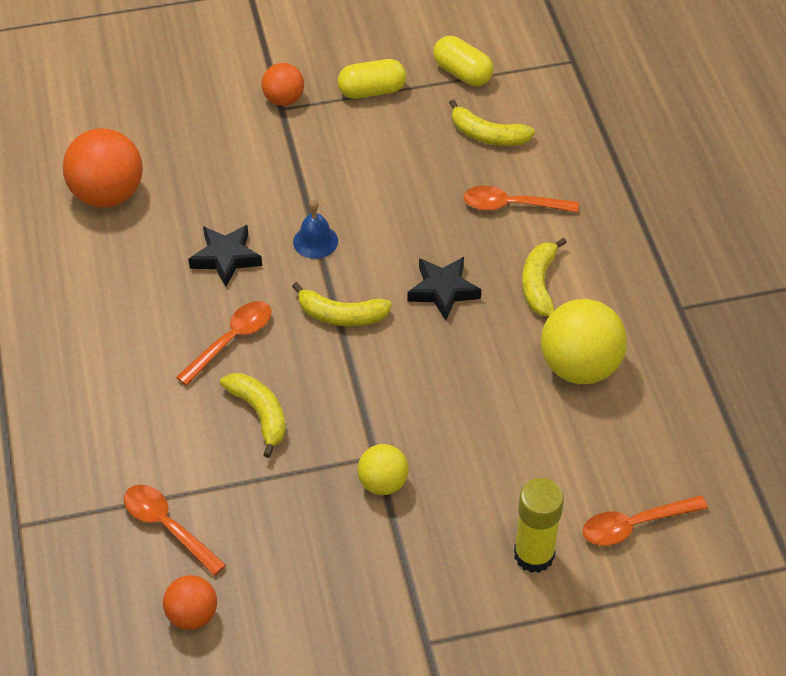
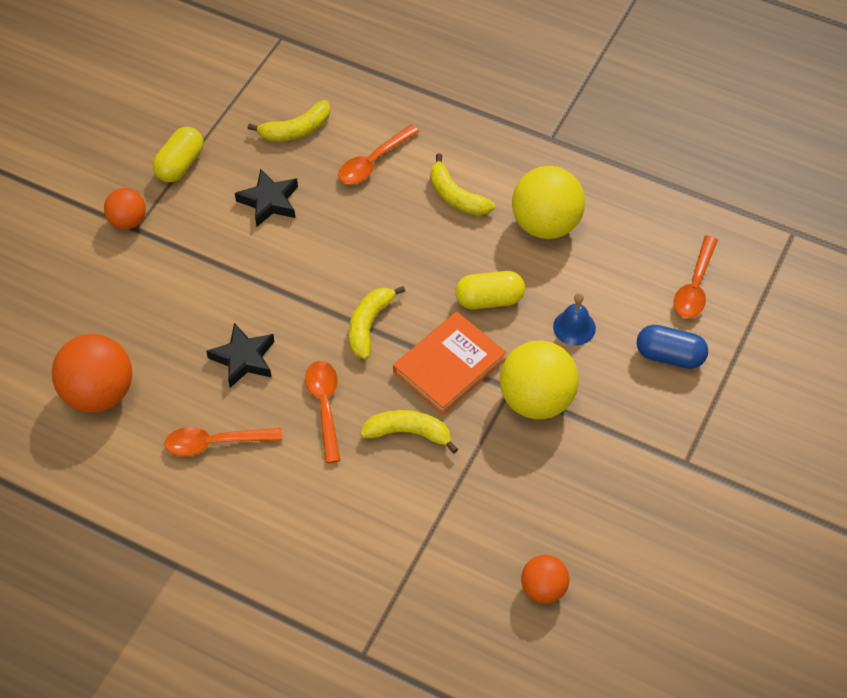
camera: 50 degrees left, 5 degrees up
orange spoon [124,485,226,576] -> orange spoon moved to [164,427,282,456]
yellow banana [292,282,392,327] -> yellow banana turned 150 degrees clockwise [349,286,405,359]
blue bell [293,199,338,259] -> blue bell moved to [553,293,596,346]
yellow ball [357,444,409,495] -> yellow ball [500,341,579,419], size x1.75
black star [407,257,481,321] -> black star moved to [235,169,298,227]
yellow capsule [433,36,494,86] -> yellow capsule moved to [455,271,525,309]
yellow glue stick [514,478,564,573] -> blue capsule [637,325,708,369]
none -> orange book [393,312,506,414]

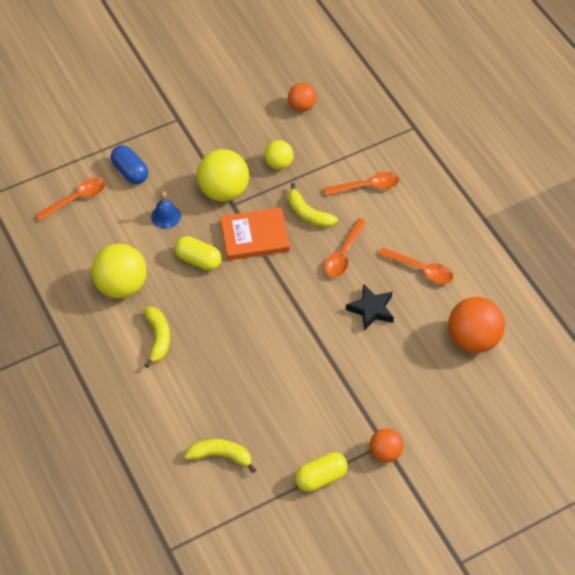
camera: 145 degrees left, 0 degrees up
black star [235,169,298,227] -> none
orange spoon [338,125,419,184] -> orange spoon moved to [324,172,399,195]
yellow banana [349,286,405,359] -> none
none -> yellow ball [264,140,294,170]

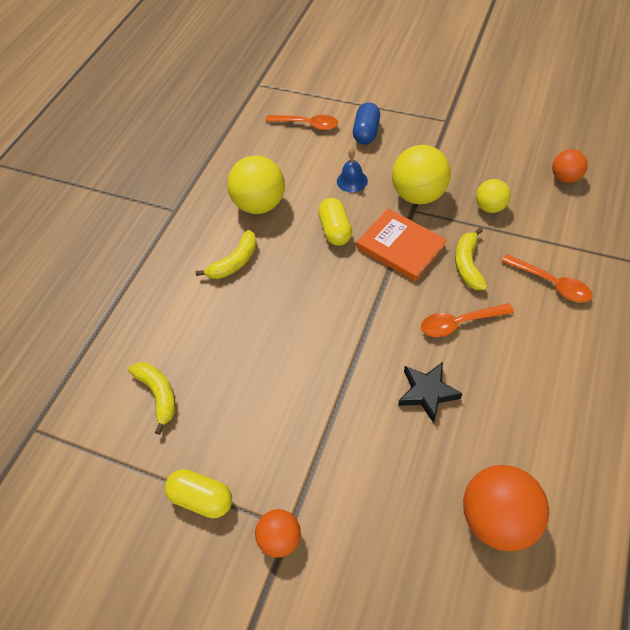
camera: 55 degrees right, 0 degrees up
orange spoon [378,248,453,284] -> none

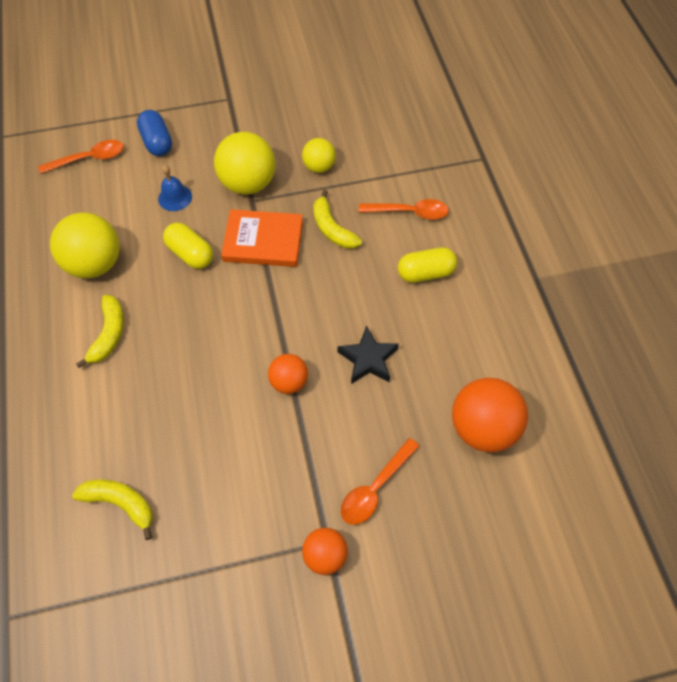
camera: 40 degrees left, 5 degrees up
yellow capsule [165,469,232,518] -> yellow capsule moved to [398,247,457,283]
orange spoon [421,303,514,337] -> orange spoon moved to [341,438,420,525]
orange ball [552,149,588,183] -> orange ball moved to [268,354,308,394]

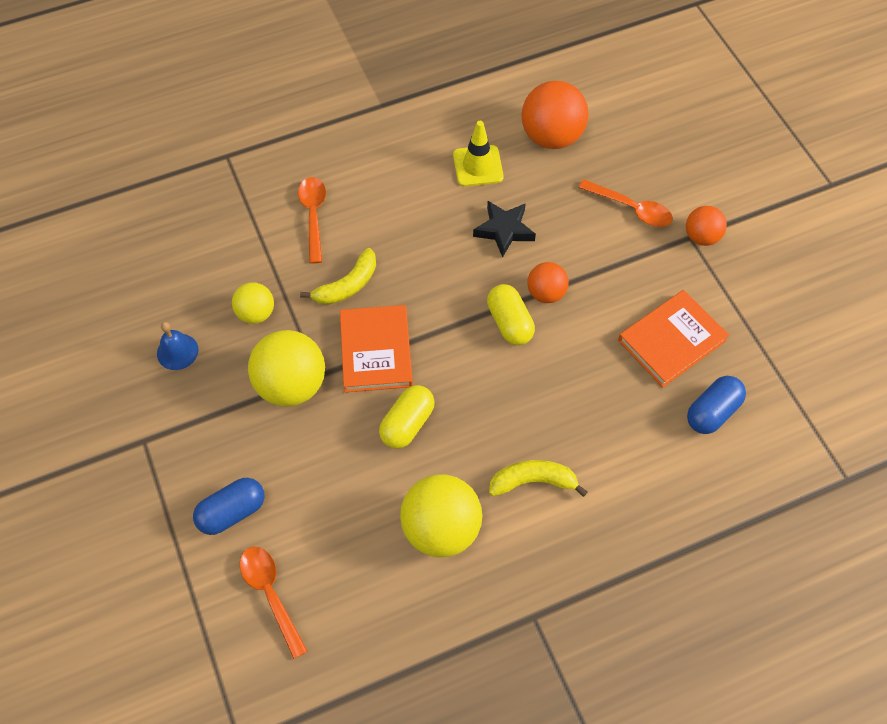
camera: 100 degrees left, 0 degrees up
yellow banana [72,480,153,540] -> blue capsule [687,376,746,434]
blue bell [158,165,192,211] -> blue bell moved to [157,322,199,370]
yellow capsule [398,247,457,283] -> yellow capsule moved to [487,284,535,346]
none -> yellow traffic cone [453,121,504,187]
none -> orange book [618,290,729,387]

